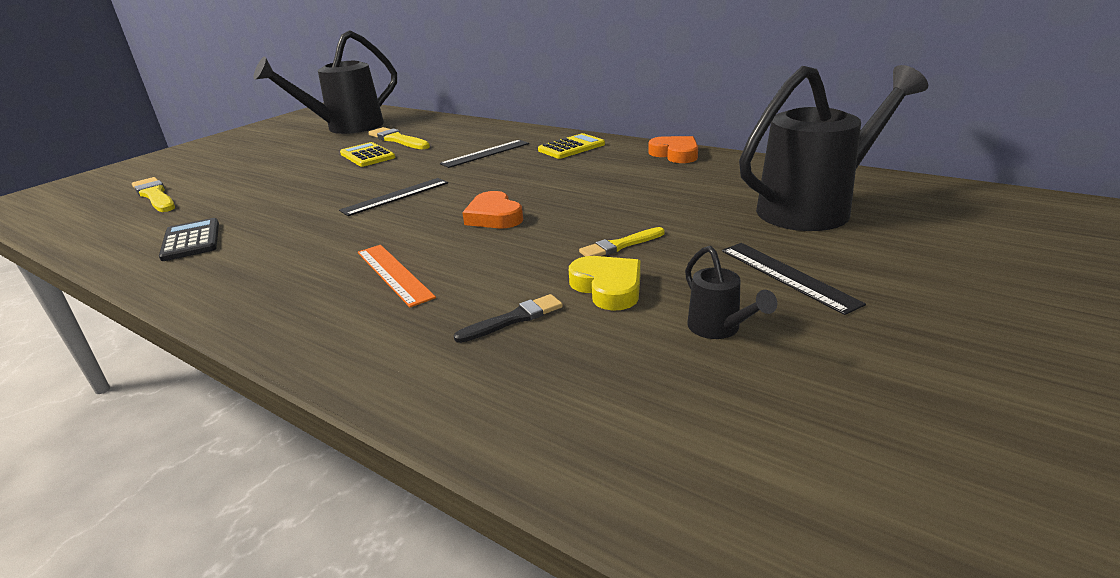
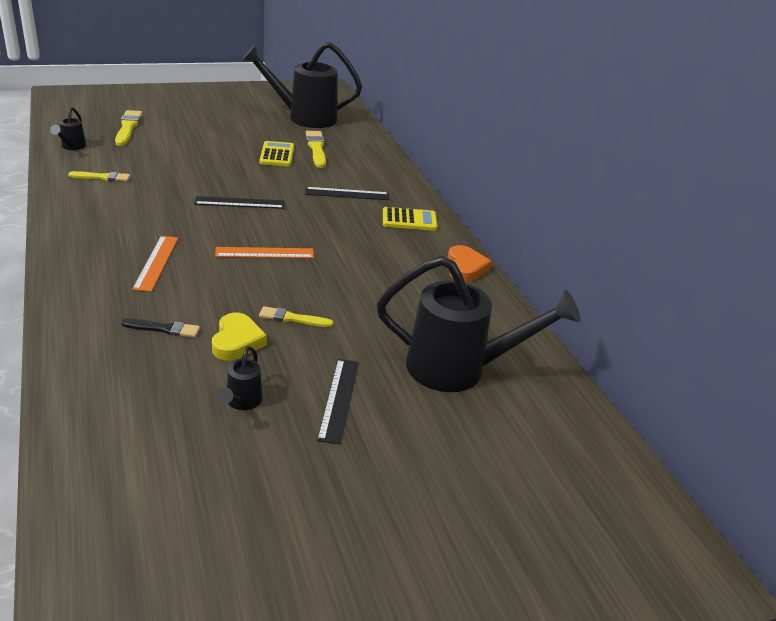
camera: 30 degrees right, 5 degrees up
black calculator [159,218,219,261] -> yellow brush [68,171,130,182]
orange heart [462,191,523,228] -> orange ruler [215,247,314,258]
none -> black watering can [50,107,86,150]

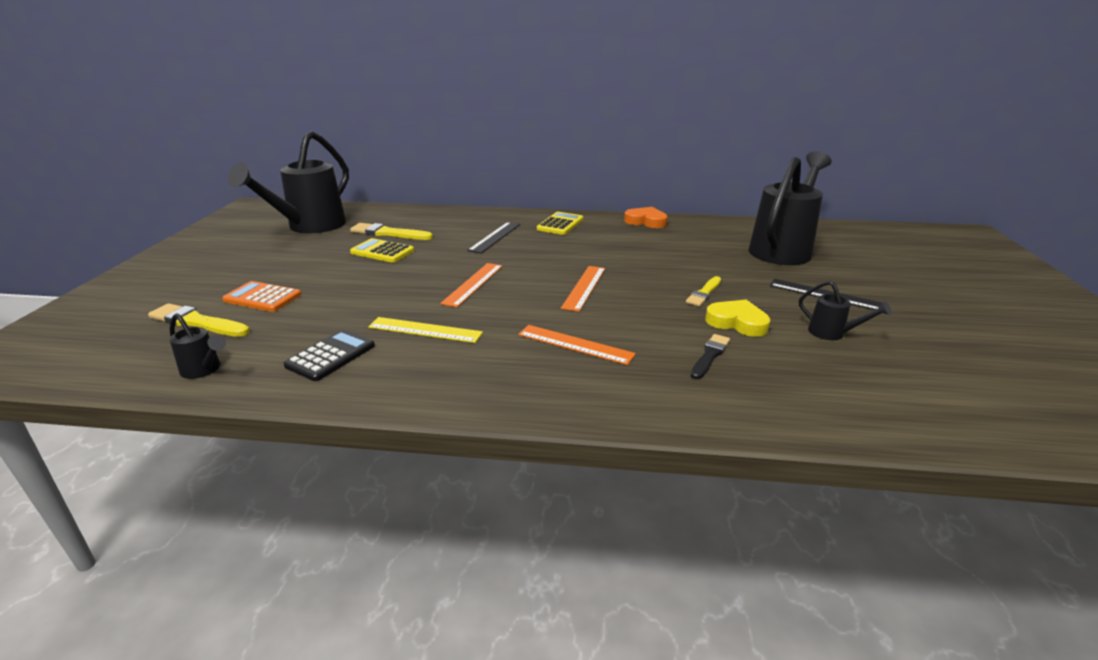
camera: 60 degrees left, 5 degrees down
yellow brush [68,171,130,182] -> black calculator [284,329,375,381]
black ruler [194,196,285,209] -> orange ruler [440,263,503,307]
none -> orange calculator [222,281,301,312]
none -> yellow ruler [368,317,483,343]

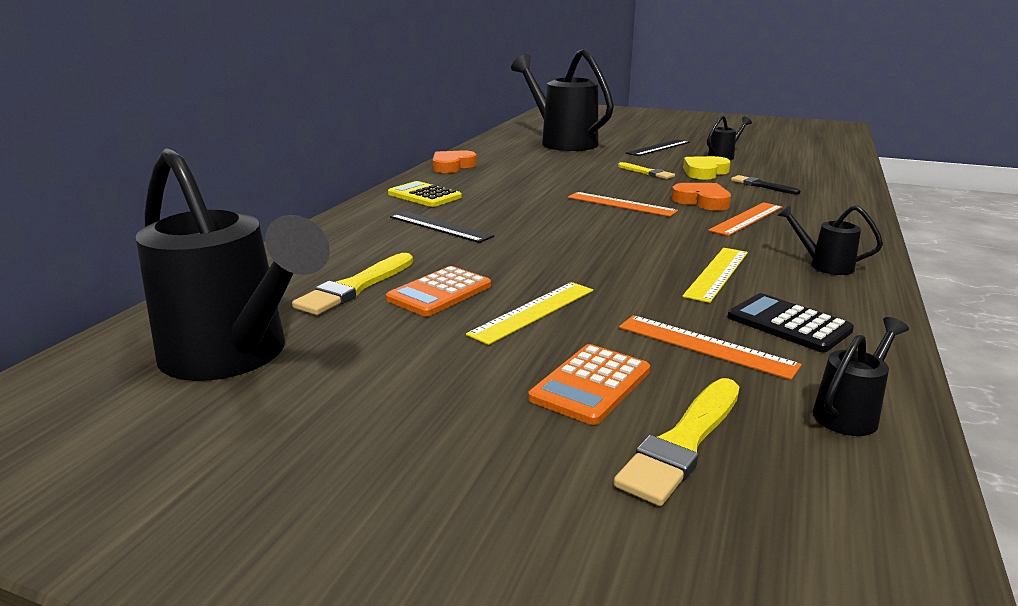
camera: 75 degrees left, 5 degrees down
yellow calculator [350,238,414,263] -> orange calculator [386,266,491,316]
orange ruler [440,263,503,307] -> orange ruler moved to [619,315,802,380]
none -> yellow ruler [466,282,593,345]
none -> orange heart [671,183,731,211]
none -> black watering can [777,204,883,275]

